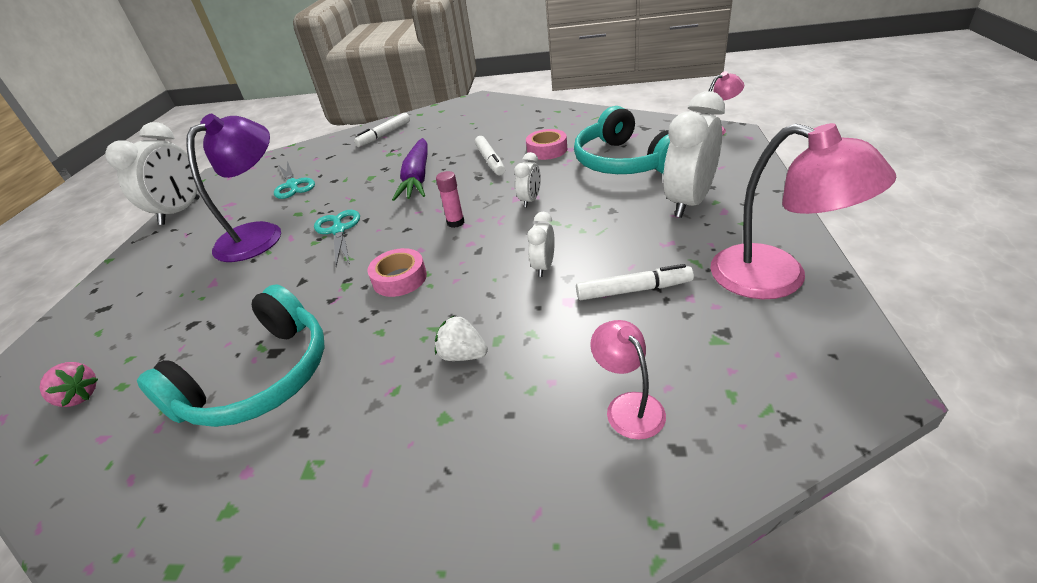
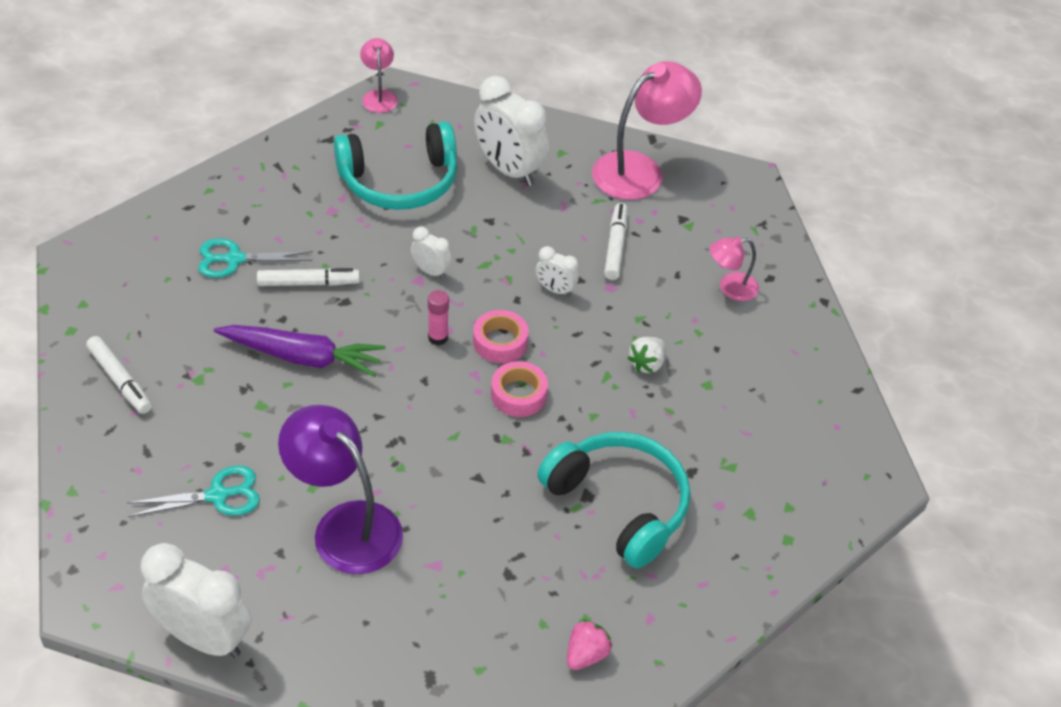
camera: 85 degrees left, 10 degrees up
turquoise scissors [314,210,360,266] -> turquoise scissors moved to [198,238,313,278]
pink tape [526,129,567,160] -> pink tape moved to [473,310,529,363]

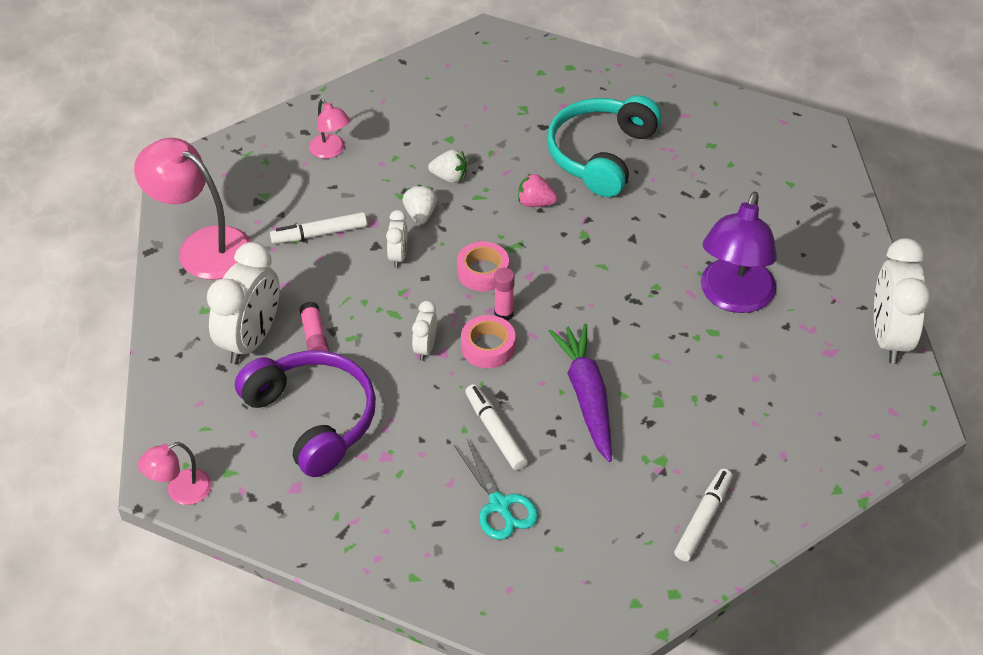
camera: 110 degrees left, 0 degrees up
turquoise scissors [127,466,260,517] -> none
turquoise headphones [334,122,457,210] -> purple headphones [235,351,376,477]
pink tape [491,361,548,417] -> pink tape moved to [461,315,515,368]
pink strawberry [567,619,612,670] -> pink strawberry moved to [518,173,558,207]
none -> pink glue stick [299,301,329,352]
none -> white strawberry [403,185,437,225]

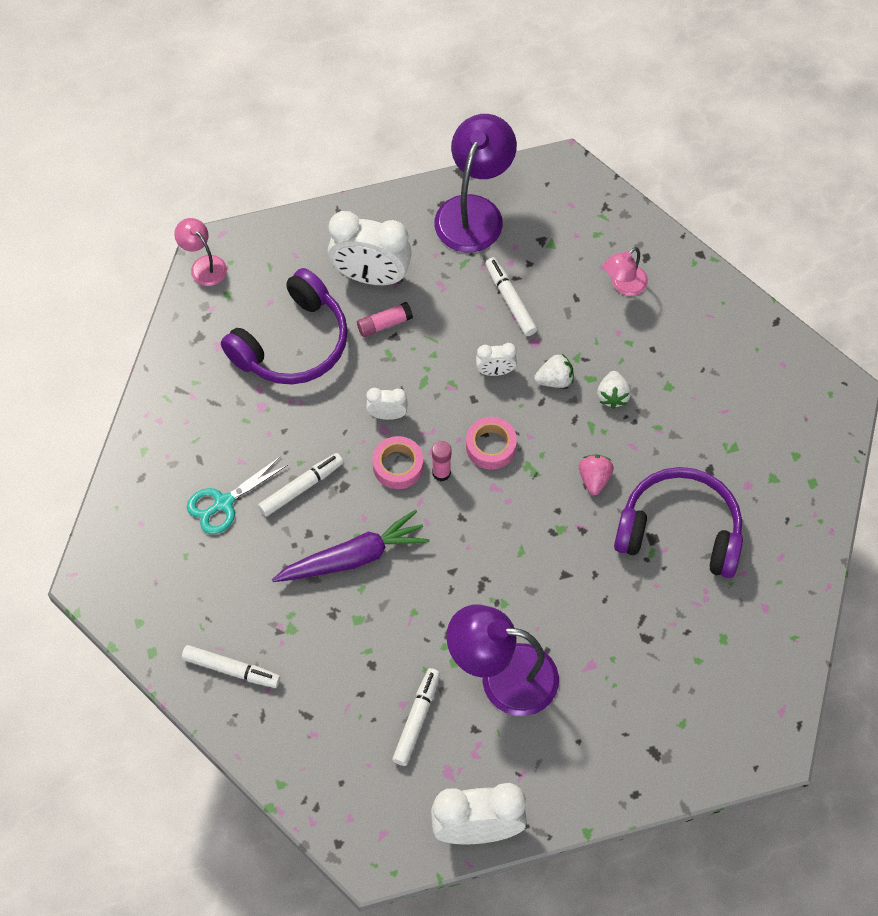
camera: 80 degrees right, 15 degrees up
pink lamp [134,138,252,280] -> purple lamp [434,114,517,252]
turquoise headphones [547,95,662,197] -> purple headphones [614,467,743,578]
none -> white marker [392,668,440,766]

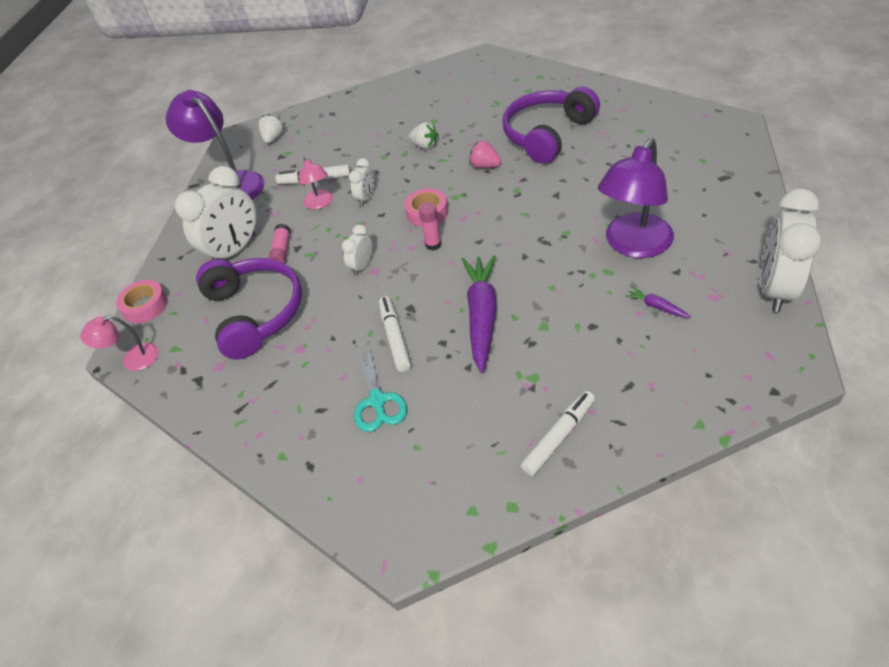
camera: 60 degrees left, 15 degrees down
pink tape [372,436,423,489] -> pink tape moved to [116,280,168,323]
white marker [392,668,440,766] -> purple carrot [625,286,691,318]
white strawberry [534,354,574,388] -> white strawberry moved to [258,114,284,144]
pink lamp [604,247,648,296] -> pink lamp moved to [299,156,333,209]

